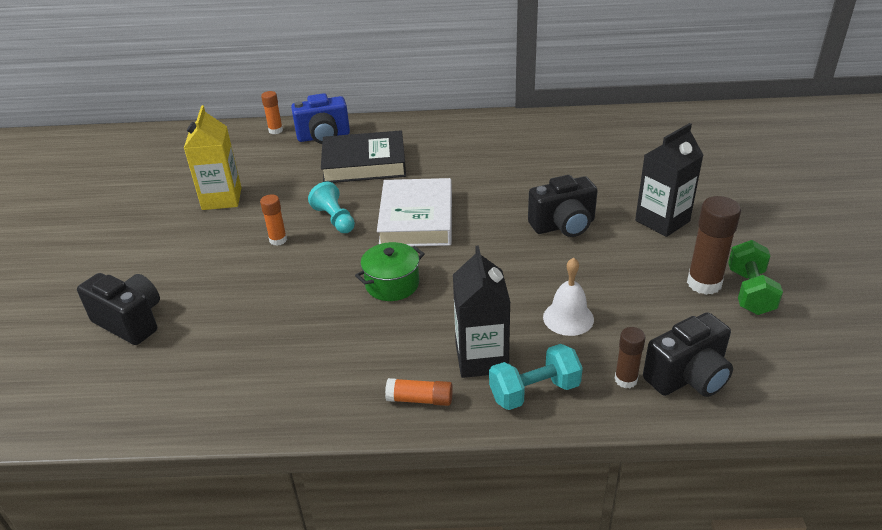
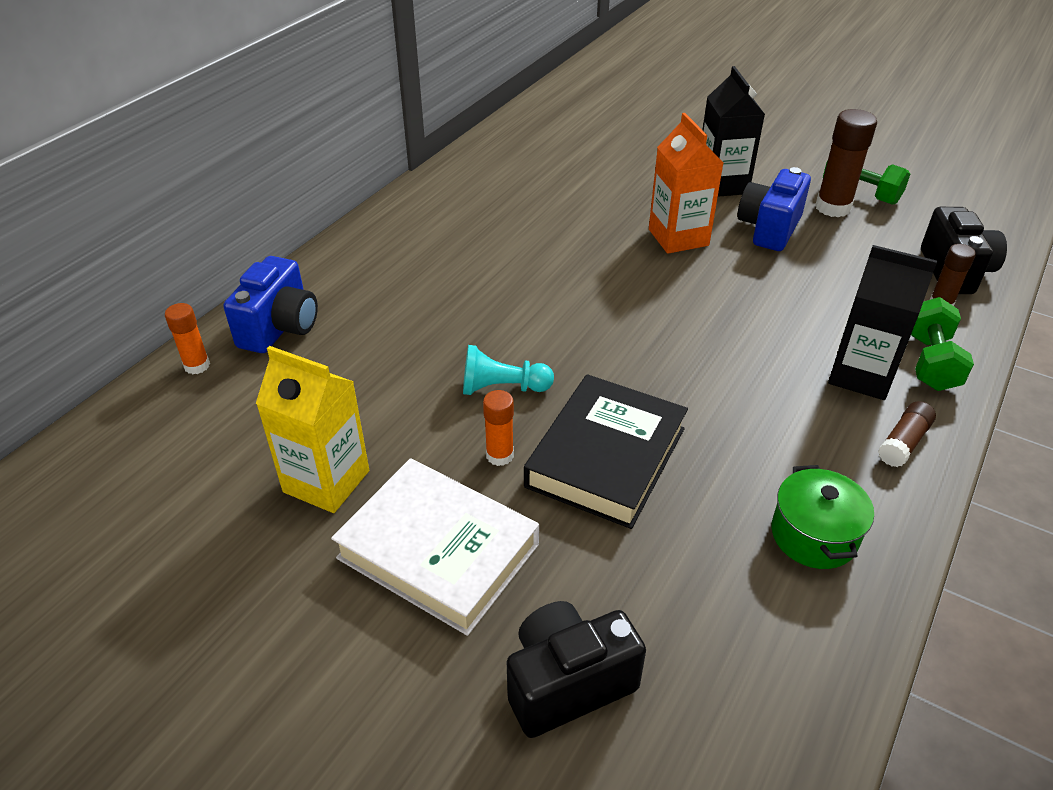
camera: 60 degrees left, 5 degrees up
black book [321,130,406,183] -> black book moved to [524,374,688,529]
green pot [355,242,425,301] -> green pot moved to [772,465,874,569]
white book [377,178,452,246] -> white book moved to [331,458,539,636]
orange glue stick [385,378,453,406] -> brown glue stick [878,401,936,467]
turquoise dumbbell [489,344,583,410] -> green dumbbell [911,297,974,391]
black camera [528,175,598,237] -> orange carton [649,113,723,254]
white bell [543,257,594,336] -> none
none -> blue camera [737,167,811,251]

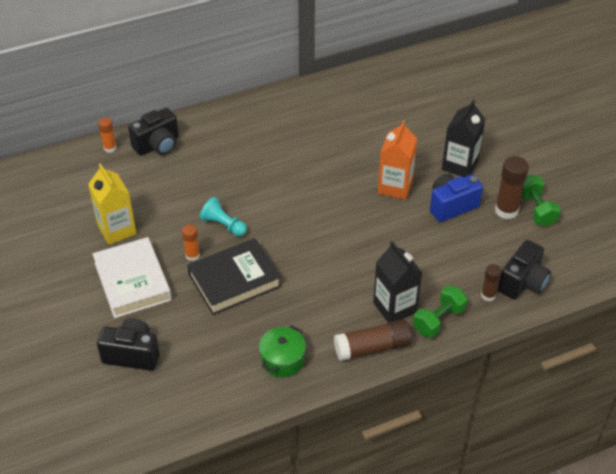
camera: 35 degrees right, 5 degrees up
blue camera [223,256,318,353] -> black camera [128,108,179,156]
brown glue stick [878,401,936,467] -> brown glue stick [334,319,412,361], size x1.71

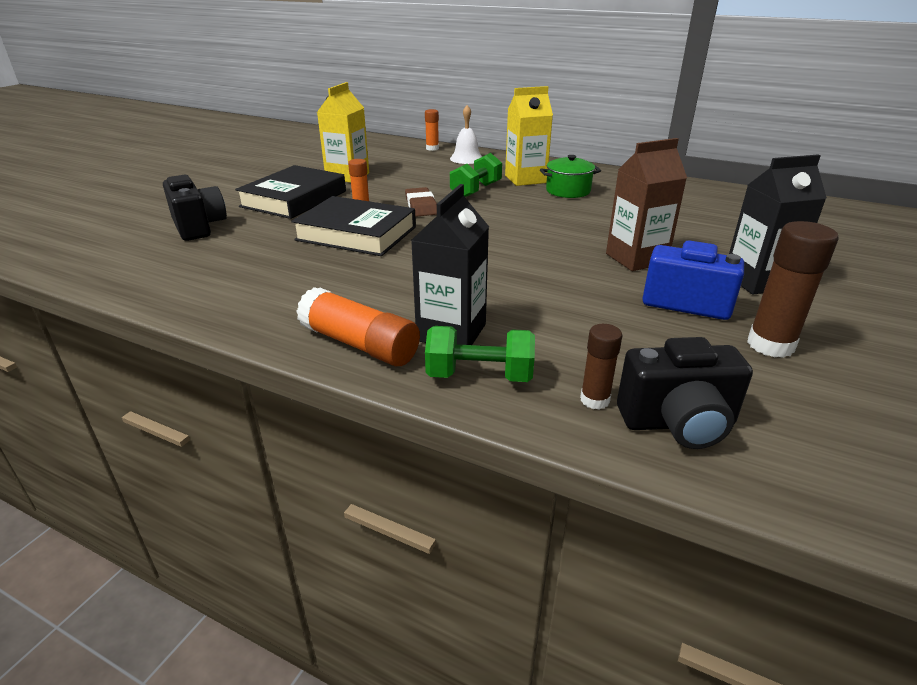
camera: 50 degrees right, 15 degrees down
white book [92,237,172,318] -> black book [235,165,346,219]
black camera [128,108,179,156] -> white bell [450,105,482,164]
turquoise pawn [200,197,247,237] -> brown eraser [405,187,437,217]
green pot [259,325,306,377] -> green pot moved to [540,155,601,198]
brown glue stick [334,319,412,361] -> orange glue stick [296,287,420,366]
orange carton [378,120,417,200] -> brown carton [606,138,687,271]
green dumbbell [521,175,561,226] -> green dumbbell moved to [450,153,502,197]
none -> yellow carton [505,86,553,186]

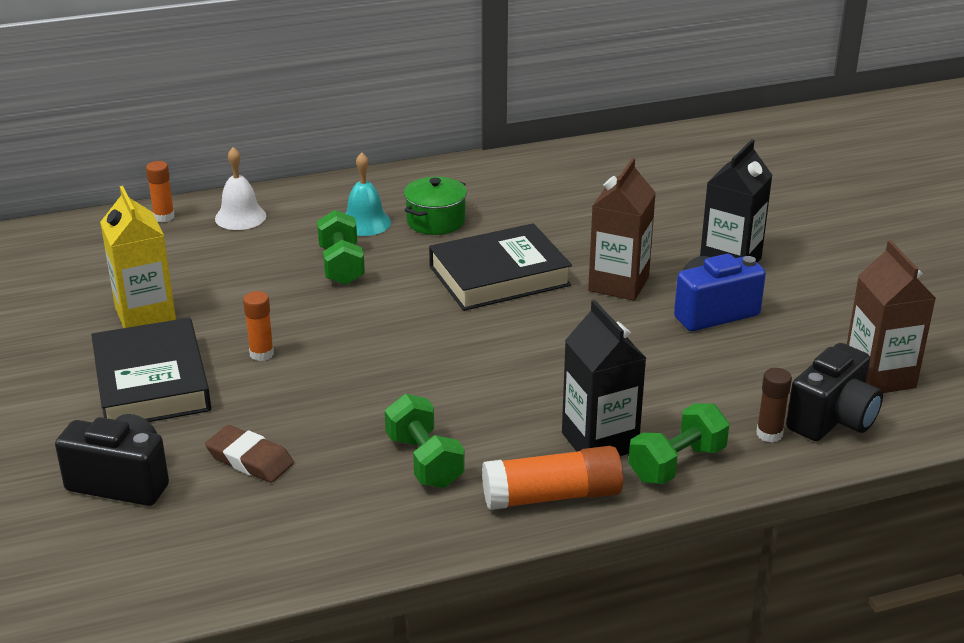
camera: 45 degrees left, 0 degrees up
black book [291,196,416,256] -> black book moved to [429,223,572,311]
brown eraser [405,187,437,217] -> brown eraser moved to [205,425,294,483]
yellow carton [505,86,553,186] -> turquoise bell [346,153,391,236]
brown glue stick [747,221,839,358] -> none
none -> green dumbbell [385,394,465,488]
none -> brown carton [847,240,936,393]

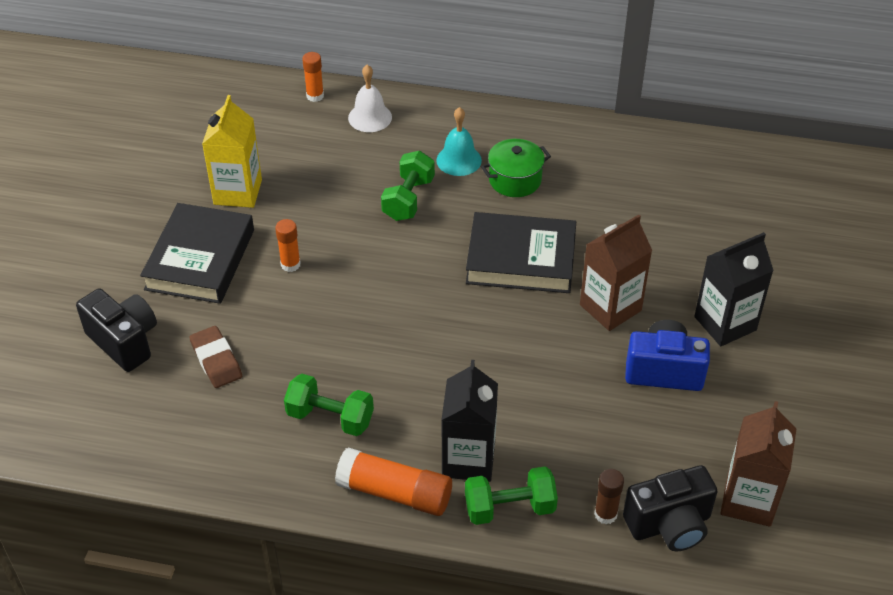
camera: 30 degrees right, 15 degrees up
green dumbbell [385,394,465,488] -> green dumbbell turned 75 degrees counterclockwise [284,374,374,436]

